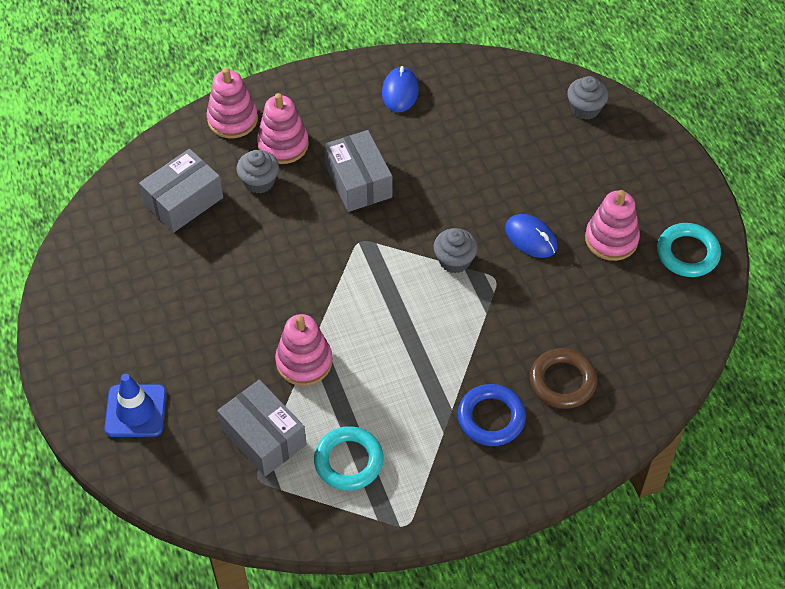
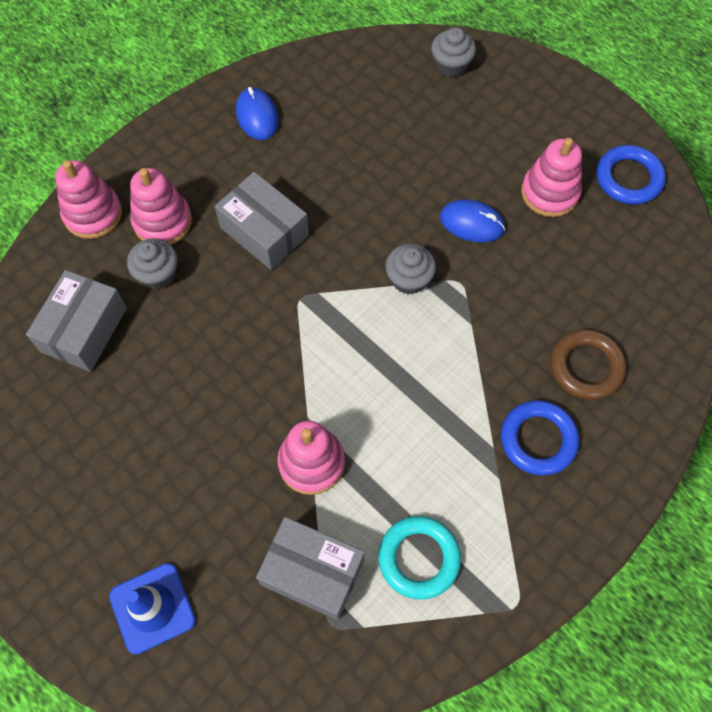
camera: 25 degrees left, 10 degrees up
turquoise ring [657,223,721,277] -> blue ring [597,145,666,205]

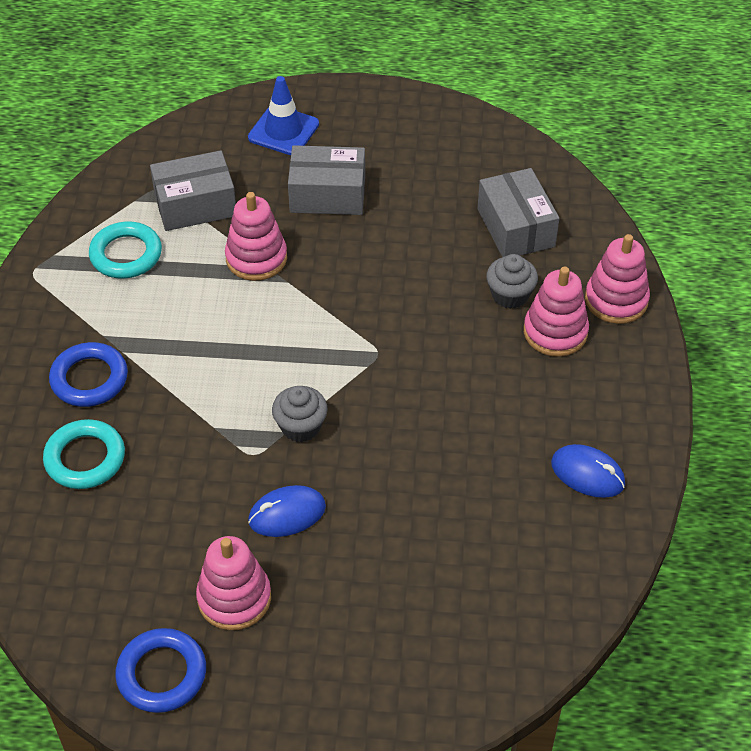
camera: 140 degrees right, 15 degrees down
grey box [215,172,309,270] -> grey box moved to [288,145,365,215]
grey cupcake [431,27,476,78] -> none
brown ring [550,329,626,400] -> turquoise ring [43,419,125,489]

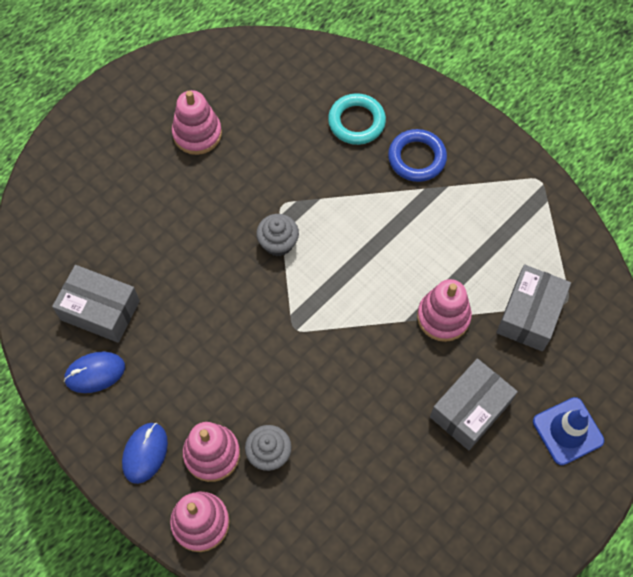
camera: 130 degrees right, 15 degrees up
turquoise ring [89,221,162,279] -> none
blue ring [115,628,206,713] -> none
blue mouse [248,485,326,537] -> blue mouse moved to [122,423,168,484]
grey box [477,168,560,257] -> grey box moved to [52,265,140,343]

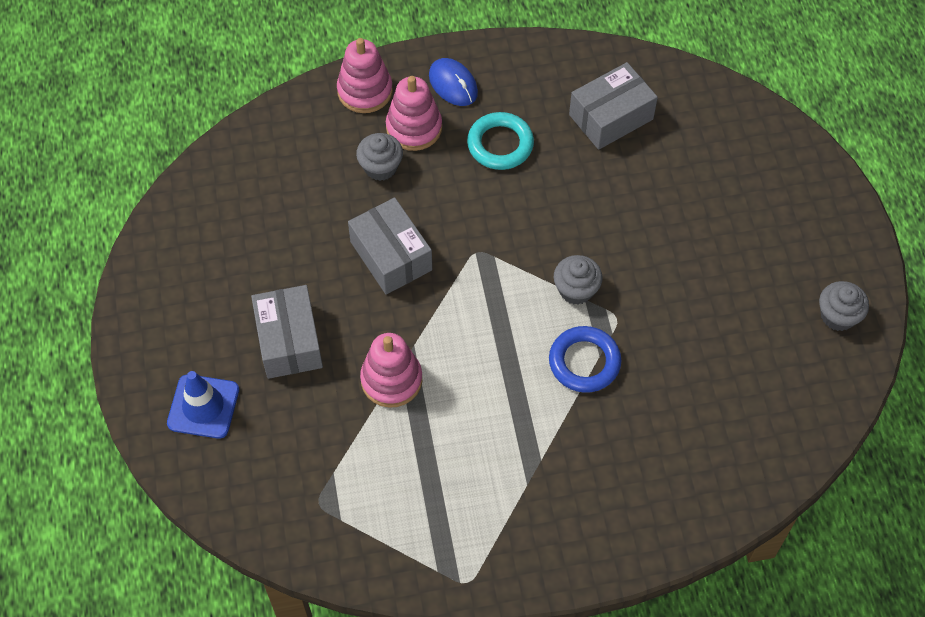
camera: 125 degrees right, 5 degrees down
blue mouse [64,351,125,393] -> none
pink stacking toy [172,90,222,155] -> none
turquoise ring [328,93,386,145] -> turquoise ring moved to [467,112,534,170]
blue ring [388,129,447,182] -> blue ring moved to [549,326,621,393]
grey box [496,265,571,351] -> grey box moved to [348,198,432,294]
none -> grey cupcake [819,281,869,331]

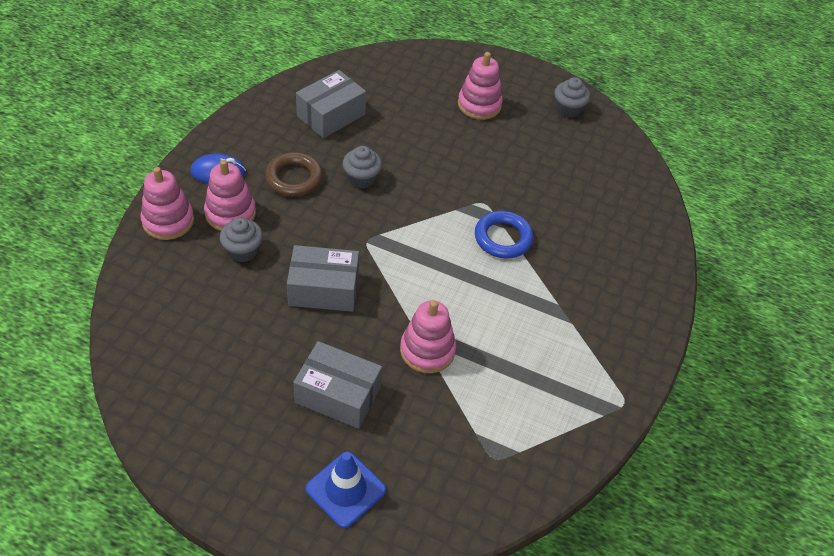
camera: 60 degrees left, 10 degrees down
turquoise ring [467,112,534,170] -> brown ring [265,152,323,197]
grey cupcake [554,255,603,305] -> grey cupcake moved to [343,146,382,189]
grey box [569,62,658,150] -> grey box turned 45 degrees clockwise [296,70,366,138]
none -> pink stacking toy [458,52,503,120]

